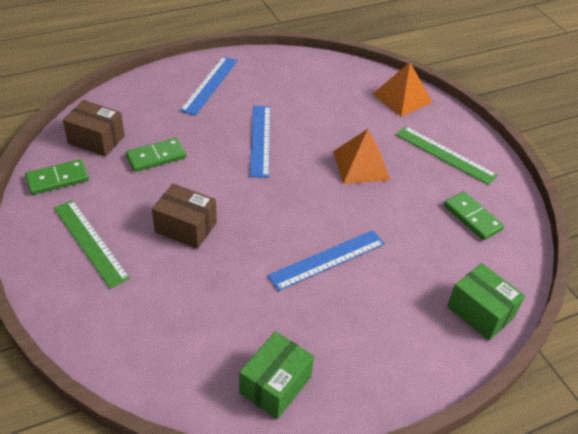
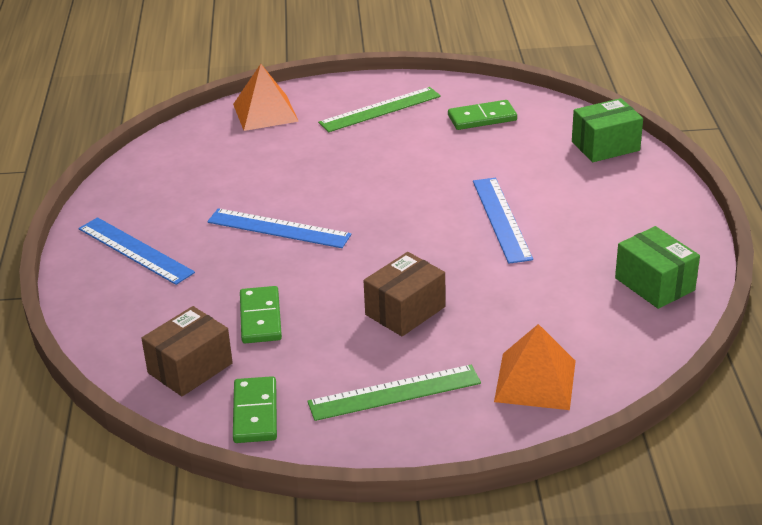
camera: 65 degrees left, 10 degrees down
orange pyramid [333,129,390,184] -> orange pyramid moved to [494,324,576,410]

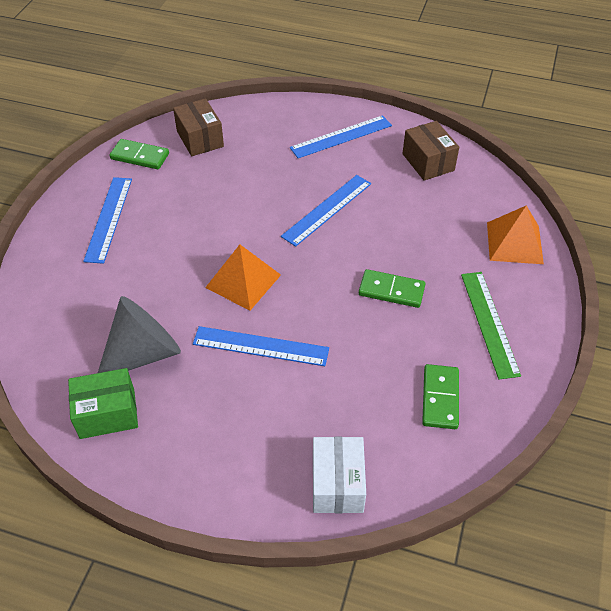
camera: 110 degrees right, 15 degrees up
green domino [240,286,282,343] -> green domino moved to [359,269,426,308]
green ruler [307,365,481,421] -> blue ruler [83,177,132,264]
brown box [364,252,445,336] -> brown box moved to [402,121,459,181]
orange pyramid [494,324,576,410] -> orange pyramid moved to [205,245,281,311]
green box [572,98,643,162] -> white box [313,437,366,513]
none -> grey cone [98,296,181,373]

